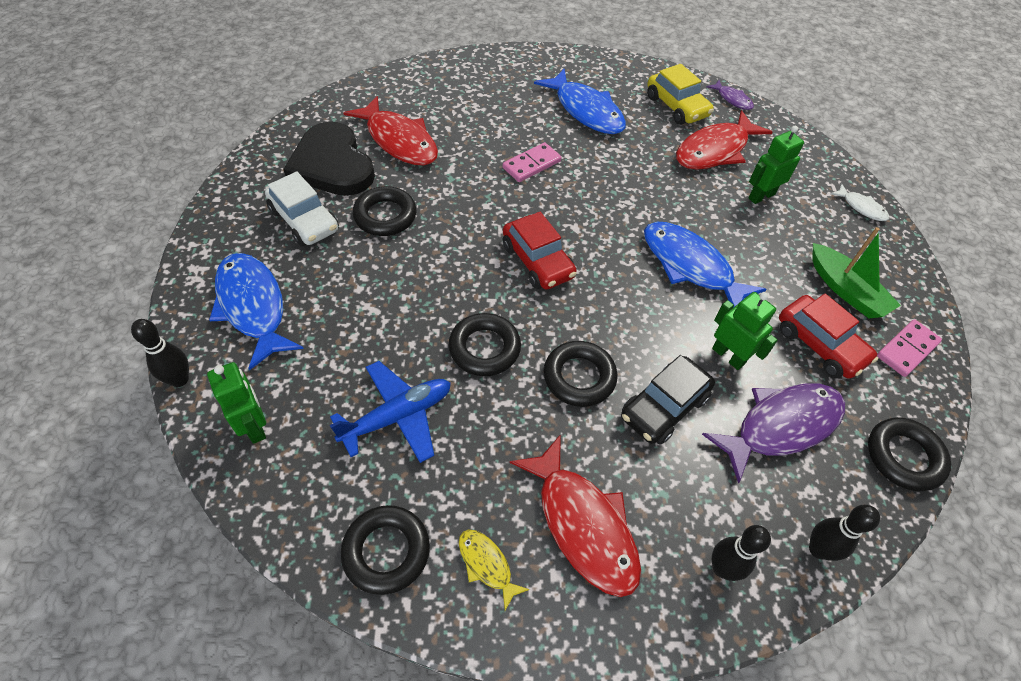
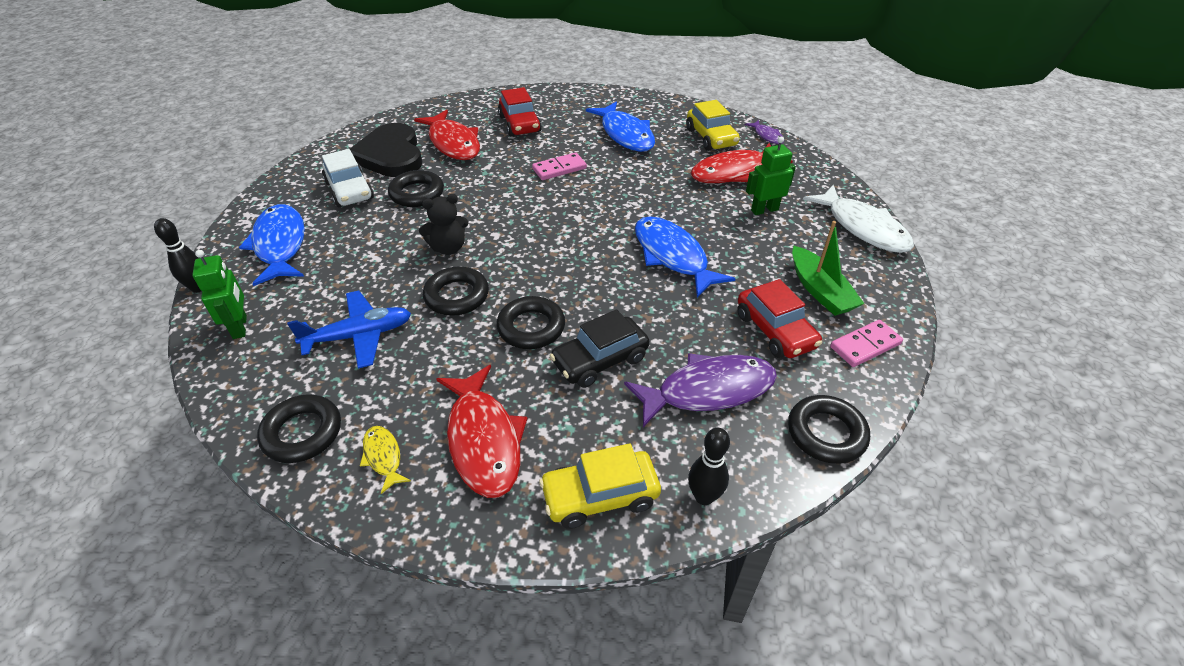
camera: 15 degrees right, 10 degrees down
red car [503,212,577,290] -> red car moved to [498,87,542,137]
green robot [712,292,778,370] -> none
black bowling pin [712,525,771,581] -> yellow car [539,443,661,529]
white fish [830,184,889,221] -> white fish [803,185,914,253], size x2.06
none -> black teddy bear [419,194,468,255]

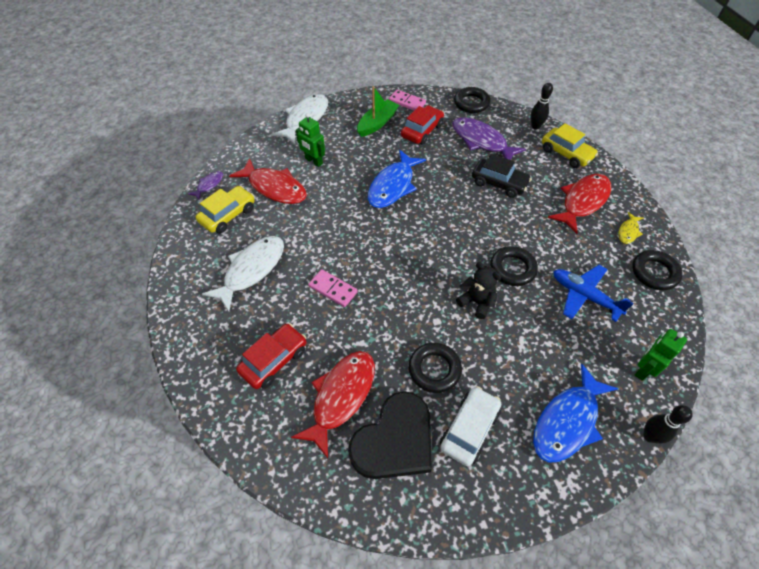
camera: 120 degrees left, 10 degrees up
black ring [496,296,565,349] -> none
blue fish [586,102,655,152] -> white fish [202,236,284,312]

